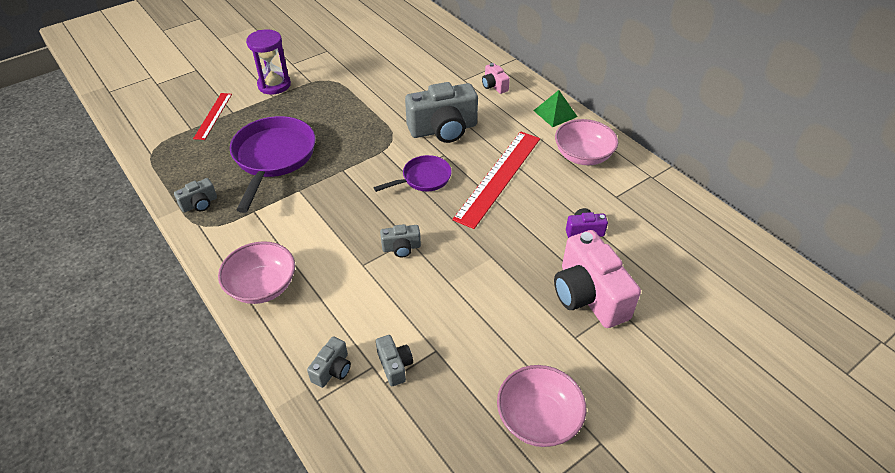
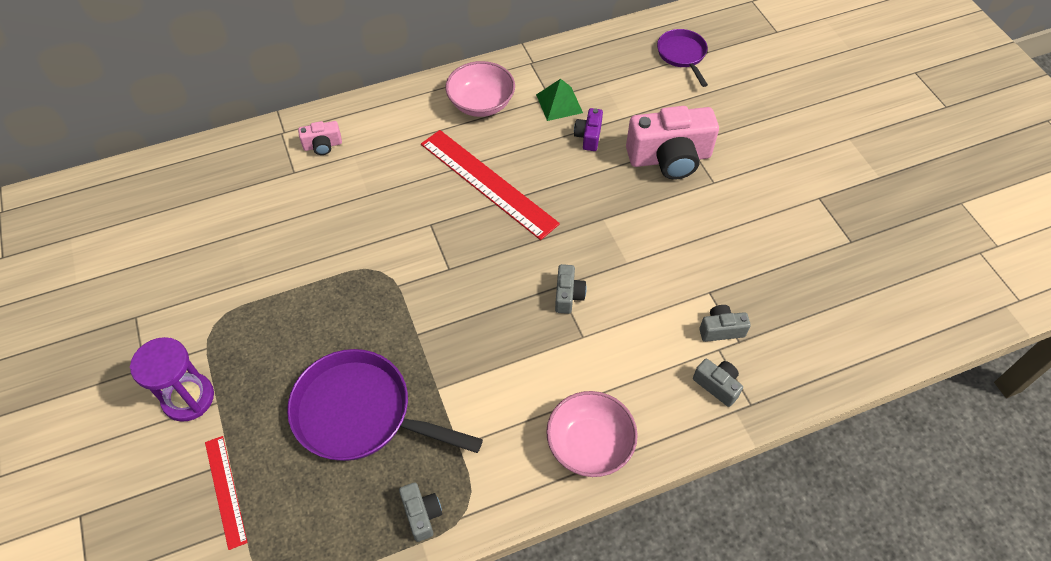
camera: 75 degrees left, 10 degrees up
red ruler [193,93,232,140] -> red ruler turned 45 degrees clockwise [205,436,248,550]
purple pan [373,155,452,192] -> purple pan moved to [657,29,708,87]
grey camera [405,82,478,143] -> none
pink bowl [497,365,586,447] -> none
green pyramid [533,90,577,127] -> green pyramid moved to [536,79,583,121]

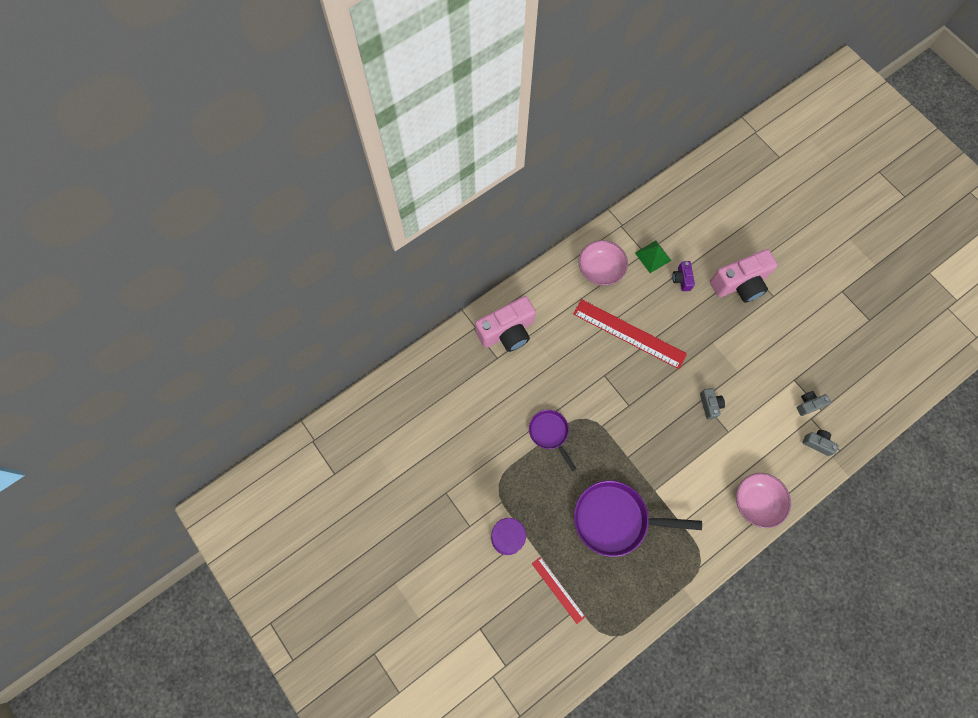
camera: 15 degrees left, 15 degrees up
pink camera [298,121,342,155] -> pink camera [475,296,536,352], size x2.12
grey camera [399,482,442,542] -> none
purple pan [657,29,708,87] -> purple pan moved to [529,410,576,471]

